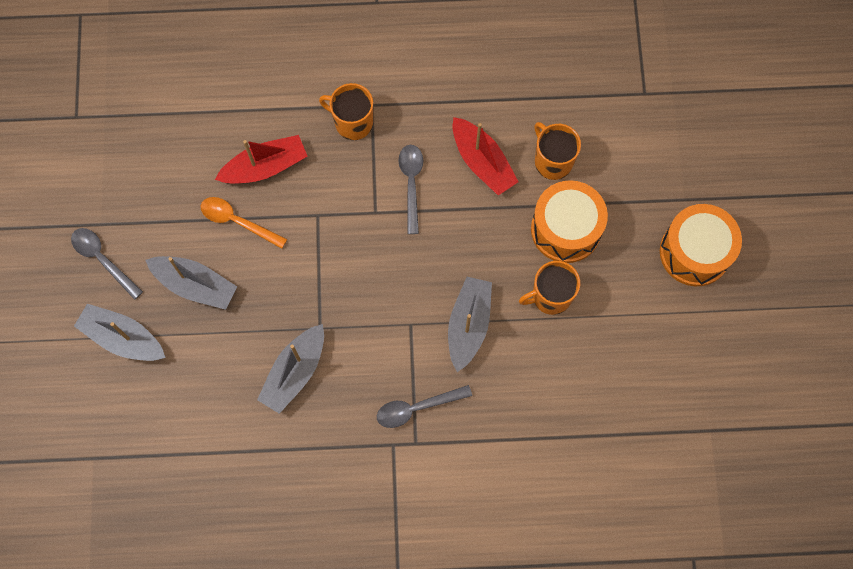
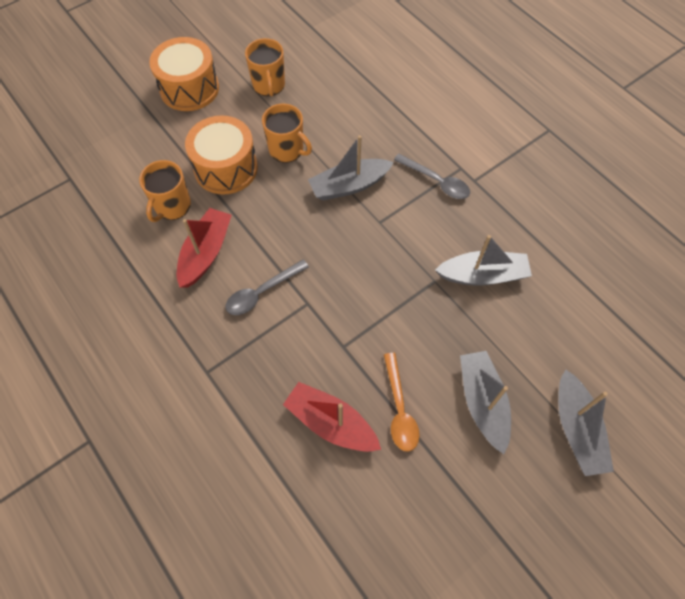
camera: 125 degrees left, 10 degrees down
grey spoon [71,228,143,300] -> none
orange mug [319,83,373,140] -> orange mug moved to [245,38,285,97]

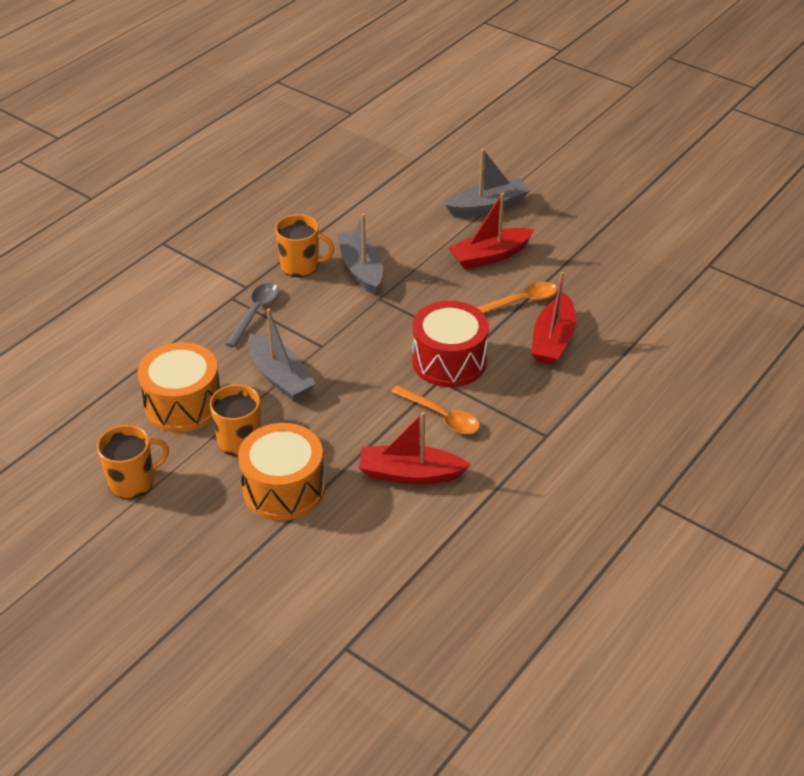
camera: 105 degrees left, 20 degrees down
orange mug [139,160,191,222] -> orange mug moved to [275,214,335,277]
orange drum [149,37,219,111] -> orange drum moved to [138,342,220,433]
grey spoon [226,260,309,315] -> orange spoon [391,385,480,434]
grey boat [460,351,511,454] -> red boat [448,193,534,269]
none -> red drum [412,301,489,387]

